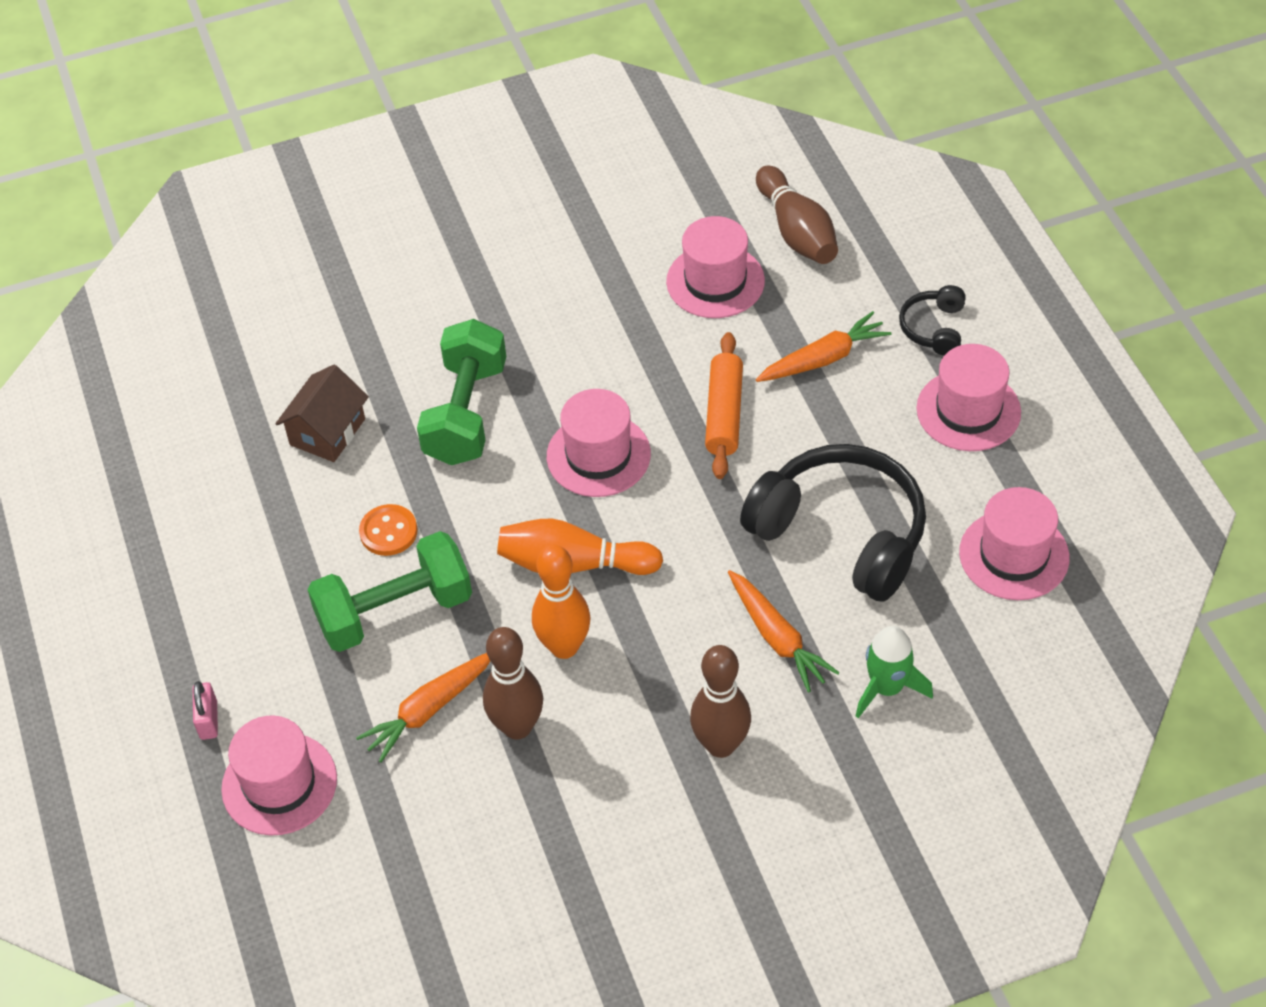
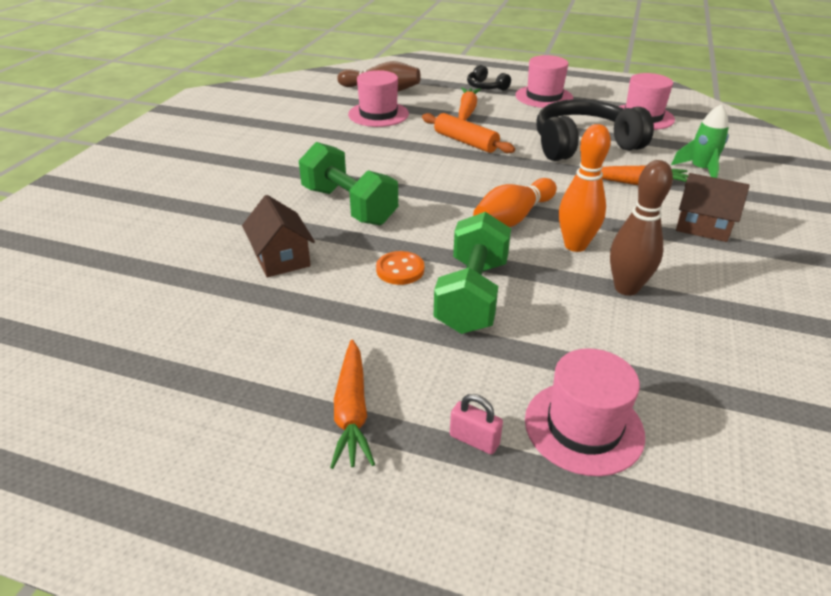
camera: 55 degrees left, 15 degrees down
orange carrot [356,653,490,763] -> orange carrot moved to [330,339,375,469]
pink hat [547,389,651,497] -> none
brown bowling pin [690,645,751,758] -> brown house [676,173,750,242]

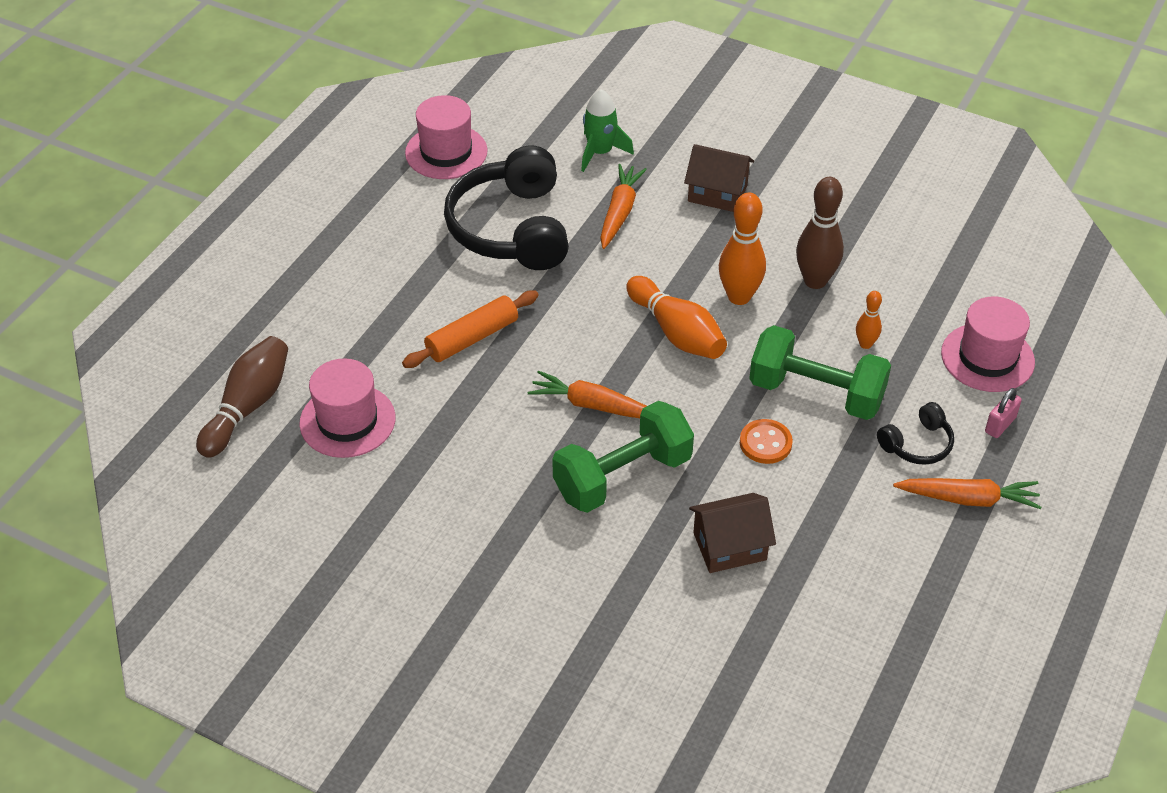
camera: 80 degrees left, 10 degrees up
orange carrot [459,87,481,121] -> orange carrot moved to [528,370,647,418]
black headphones [467,65,511,91] -> black headphones moved to [877,402,954,465]
pink hat [515,55,573,108] -> none
brown house [676,173,750,242] -> brown house turned 75 degrees clockwise [684,144,754,212]
none -> orange bowling pin [856,291,882,349]

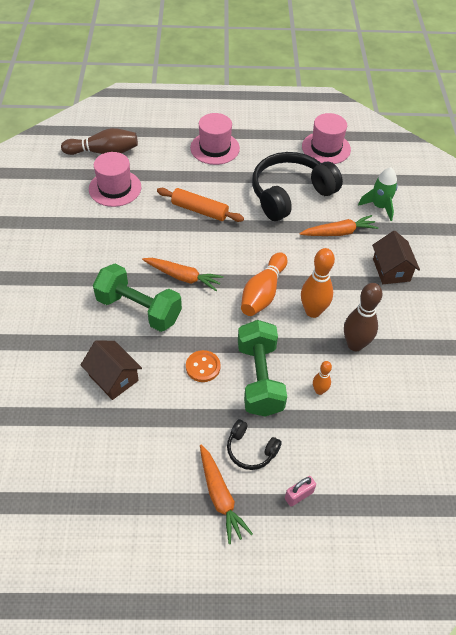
camera: 60 degrees right, 5 degrees up
orange carrot [528,370,647,418] -> orange carrot turned 120 degrees clockwise [142,258,224,291]
pink hat [941,297,1035,392] -> pink hat moved to [190,113,240,165]
pink padlock [985,388,1022,438] -> pink padlock turned 45 degrees counterclockwise [285,476,316,507]

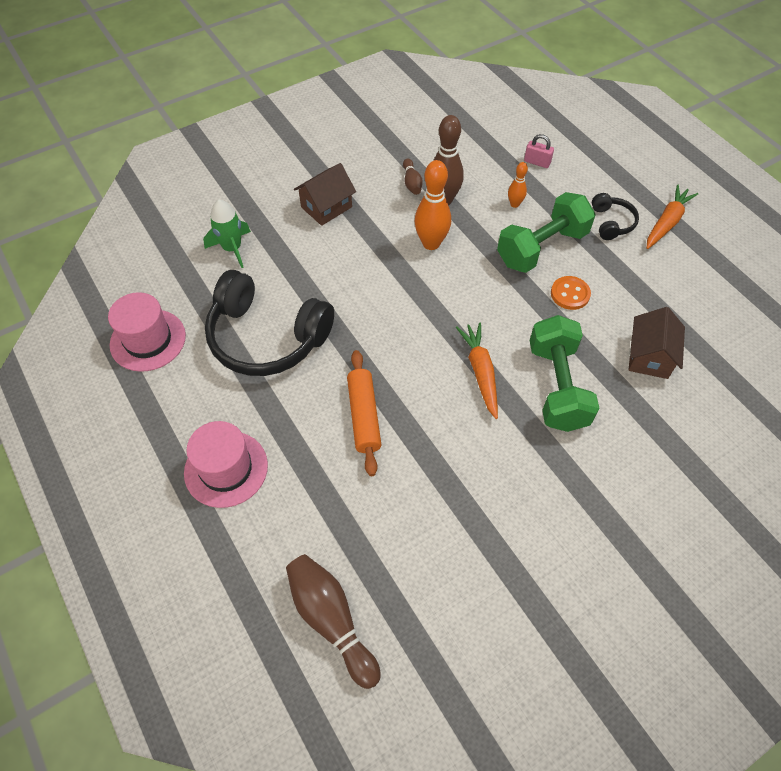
camera: 120 degrees left, 5 degrees up
pink hat [89,152,141,207] -> none
orange bowling pin [241,252,287,316] -> none
pink padlock [285,476,316,507] -> pink padlock moved to [524,134,554,168]
orange carrot [299,215,378,236] -> none
none -> brown bowling pin [403,158,423,195]

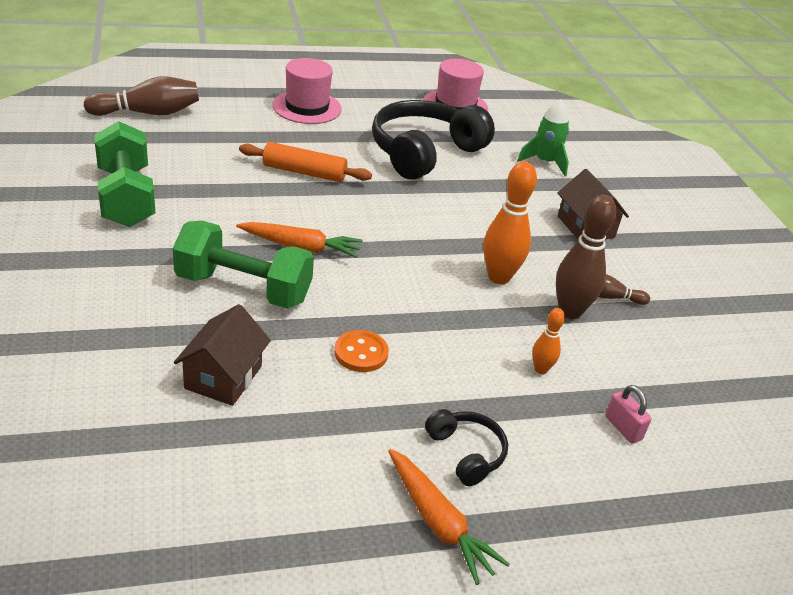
camera: 105 degrees right, 20 degrees down
green dumbbell [497,192,595,273] -> green dumbbell moved to [94,121,156,227]
pink padlock [524,134,554,168] -> pink padlock turned 75 degrees counterclockwise [605,385,652,444]
black headphones [592,193,639,240] -> black headphones turned 135 degrees counterclockwise [425,409,508,486]
brown house [628,307,685,379] -> brown house turned 75 degrees clockwise [174,304,271,406]

